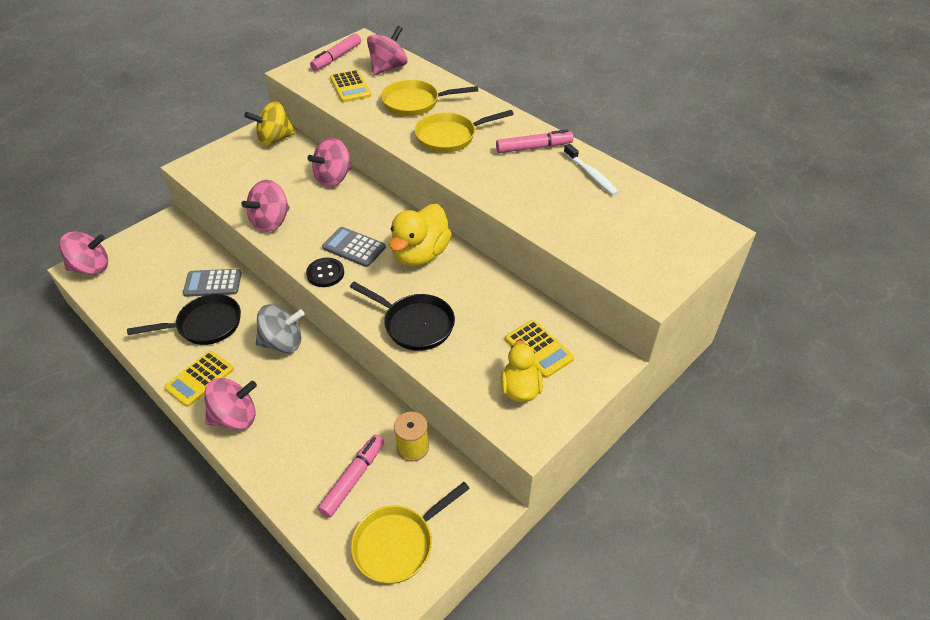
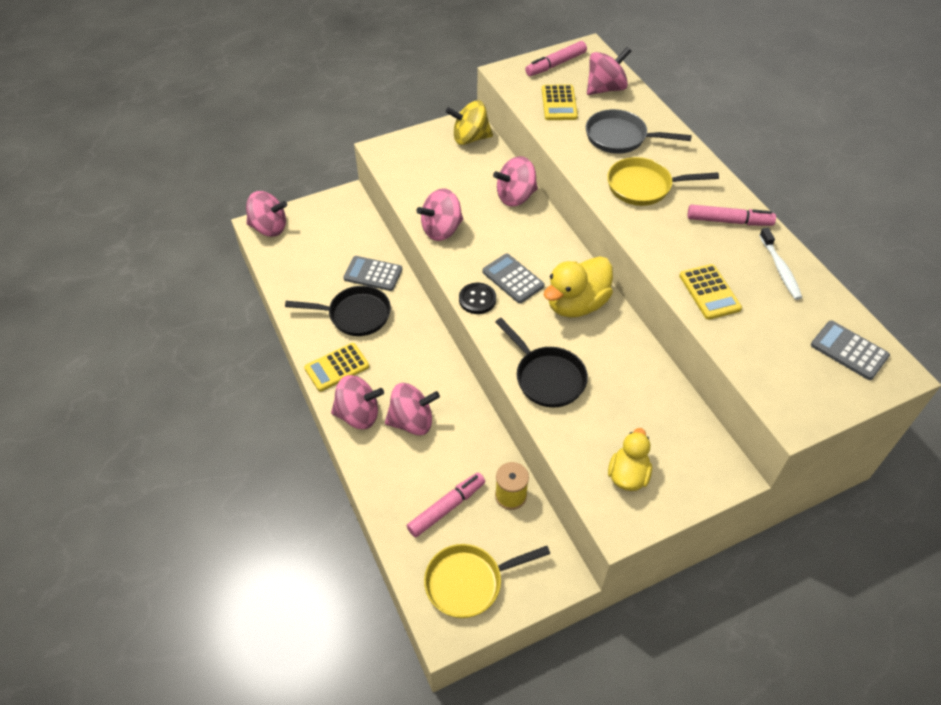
camera: 20 degrees right, 5 degrees up
grey spinning top [256,304,305,353] -> none
yellow pan [381,80,478,116] -> grey pan [586,109,692,154]
yellow calculator [505,320,574,378] -> yellow calculator moved to [679,264,742,320]
none -> pink spinning top [385,383,440,435]
none -> grey calculator [811,320,890,380]

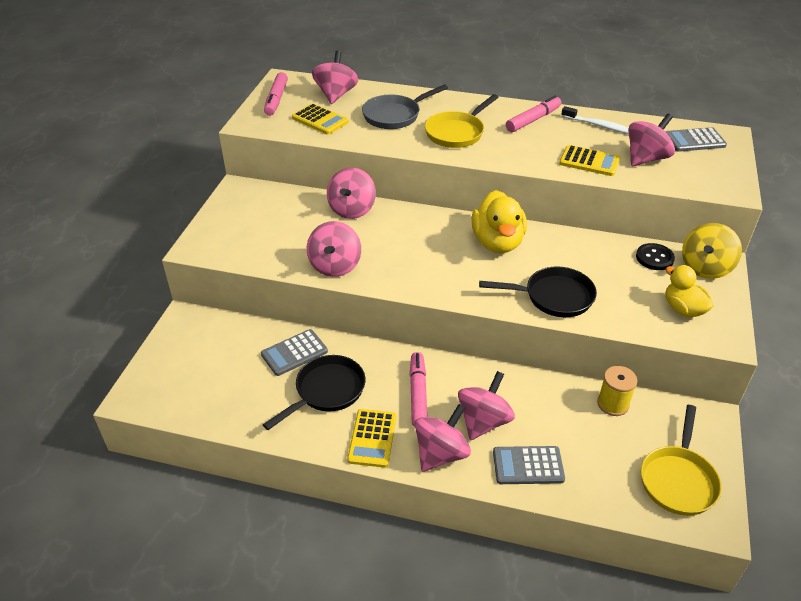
camera: 50 degrees left, 10 degrees down
pink spinning top [246,191,287,237] -> pink spinning top moved to [628,113,675,166]
pink marker [407,472,485,537] -> pink marker moved to [410,352,427,427]
yellow spinning top [446,100,493,145] -> yellow spinning top moved to [682,223,742,279]
black button [459,283,496,314] -> black button moved to [636,243,675,270]
grey calculator [482,254,544,303] -> grey calculator moved to [493,446,565,484]

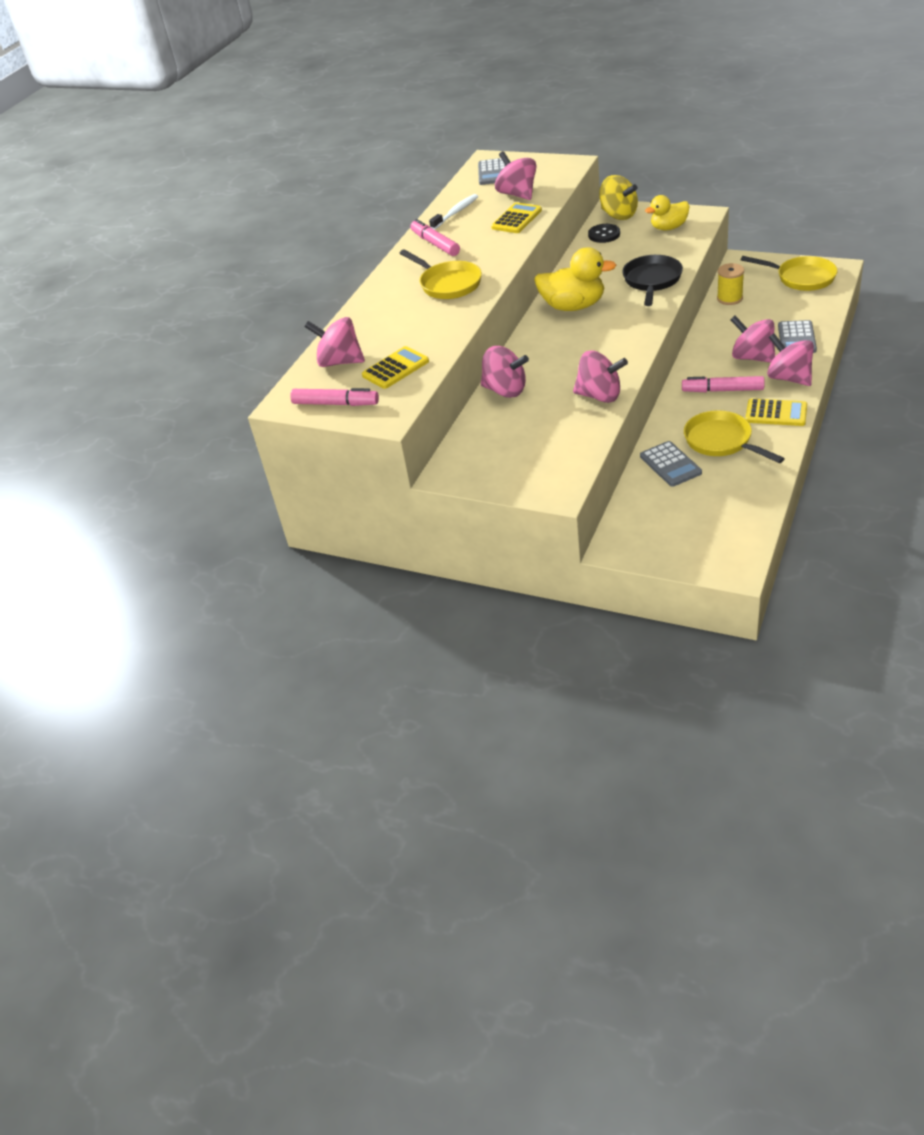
camera: 75 degrees left, 0 degrees up
black pan [263,355,366,430] -> yellow pan [684,410,785,463]
grey pan [362,84,448,129] -> none

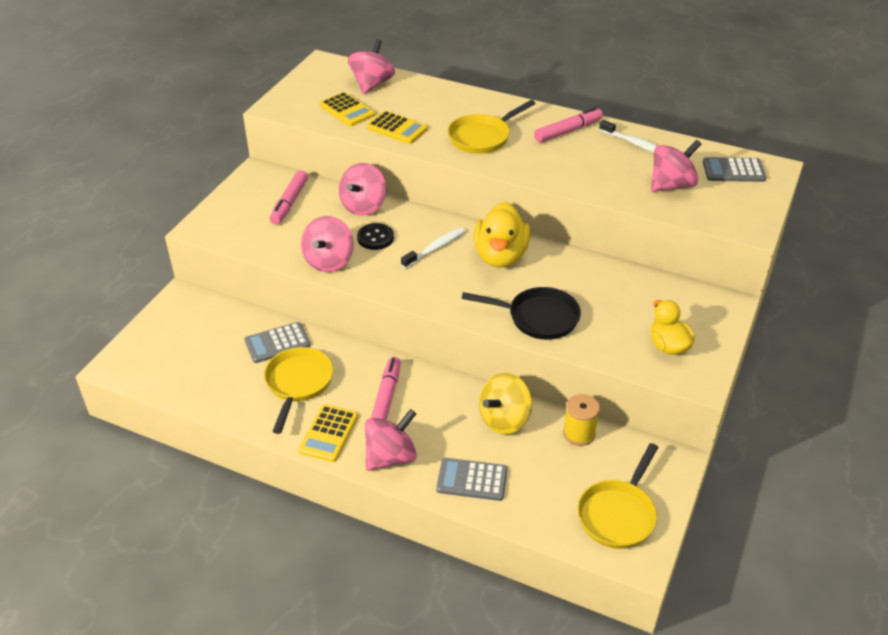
camera: 85 degrees right, 0 degrees up
pink marker [290,388,379,406] -> pink marker moved to [270,170,308,225]
yellow calculator [491,202,542,233] -> yellow calculator moved to [366,111,428,144]
black button [588,224,620,243] -> black button moved to [357,223,394,250]
yellow spinning top [599,175,638,220] -> yellow spinning top moved to [479,373,532,434]
yellow pan [684,410,785,463] -> yellow pan turned 45 degrees counterclockwise [264,347,333,434]
pink spinning top [730,316,775,363] -> none
none -> white toothbrush [401,227,465,269]

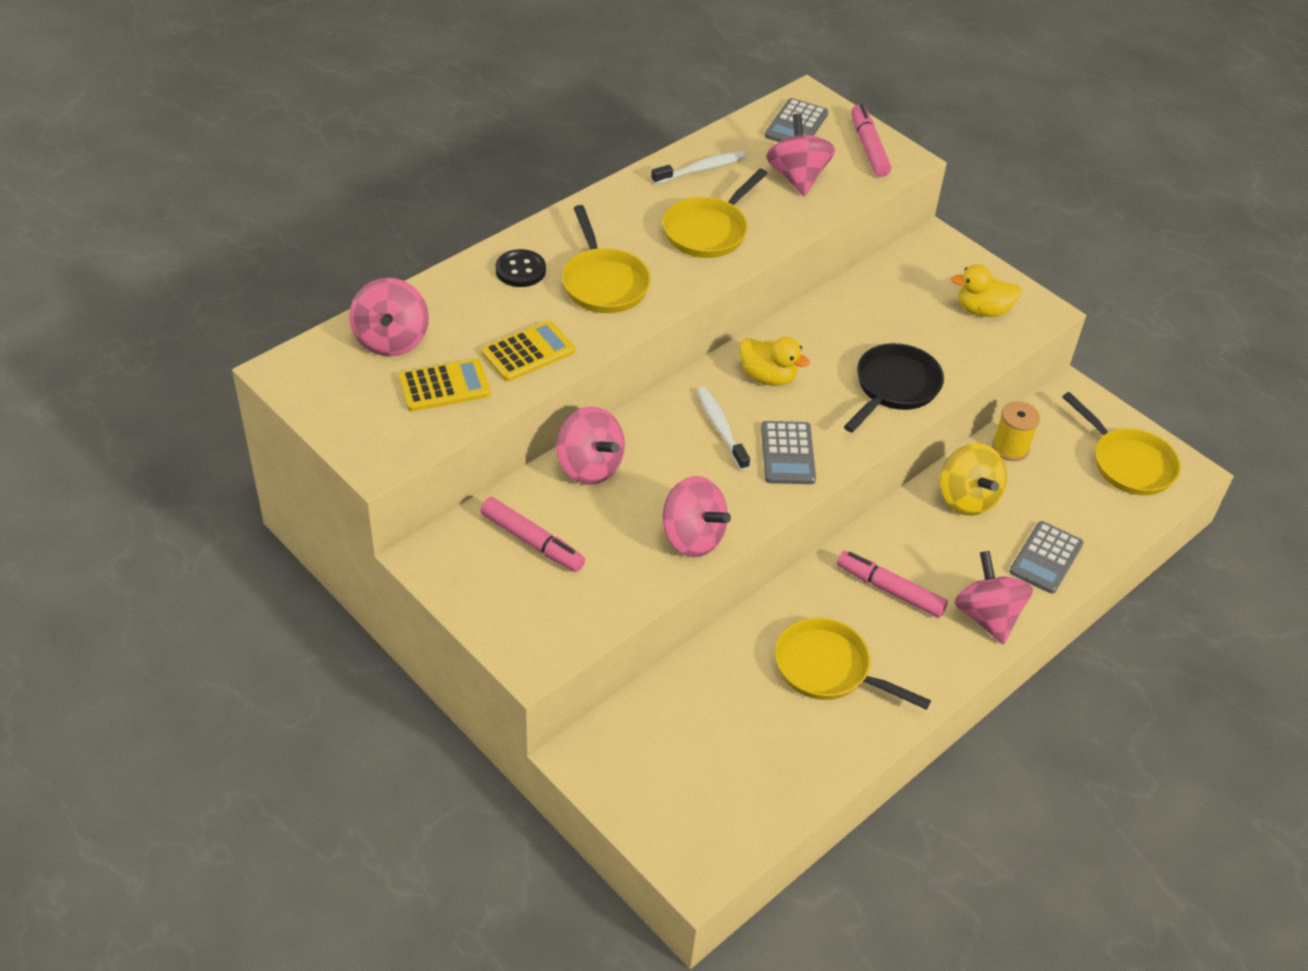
camera: 70 degrees left, 5 degrees up
grey calculator [245,322,310,363] -> grey calculator moved to [761,421,816,484]
yellow calculator [299,404,358,462] -> none
pink spinning top [348,39,395,94] -> pink spinning top turned 135 degrees counterclockwise [349,278,429,356]
black button [357,223,394,250] -> black button moved to [496,249,546,287]
yellow duck [473,202,530,267] -> yellow duck [739,337,810,386], size x0.65
pink marker [534,107,603,143] -> pink marker moved to [851,104,891,177]
none -> yellow pan [663,169,768,258]

